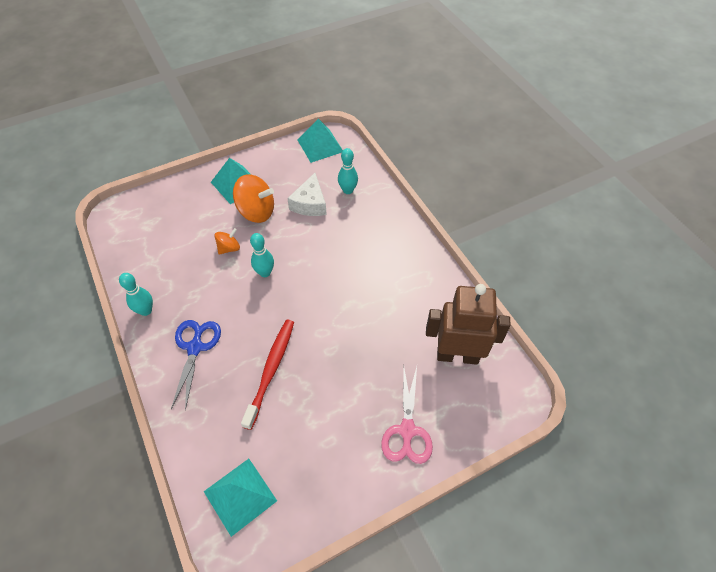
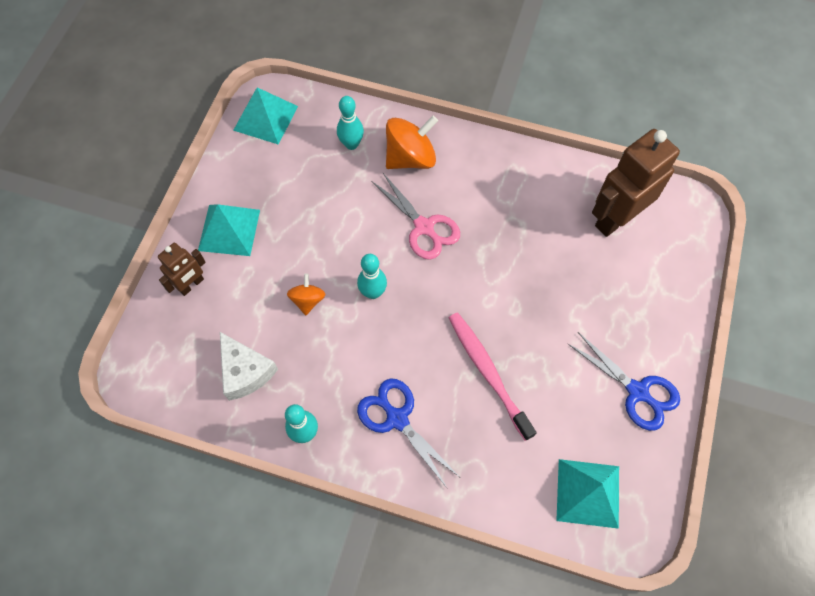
camera: 45 degrees left, 10 degrees up
orange spinning top [233,174,274,223] -> orange spinning top moved to [386,116,438,169]
red toothbrush [241,320,294,430] -> pink toothbrush [449,313,536,441]
white cheese [287,173,327,216] -> white cheese moved to [220,332,278,401]
pink scissors [381,367,433,464] -> pink scissors moved to [371,172,460,260]
none -> brown robot [158,243,206,296]
none -> blue scissors [568,332,680,431]

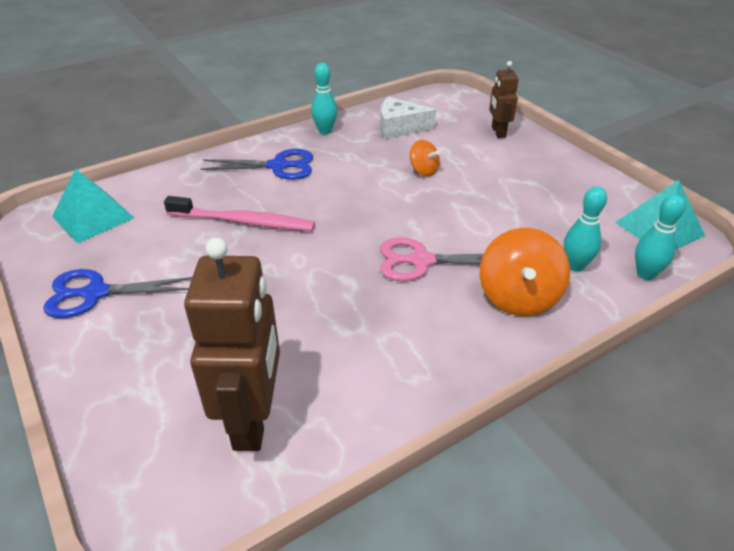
camera: 130 degrees right, 25 degrees down
turquoise pyramid [198,204,260,256] -> none
turquoise bowling pin [357,254,387,299] -> turquoise bowling pin moved to [635,194,685,280]

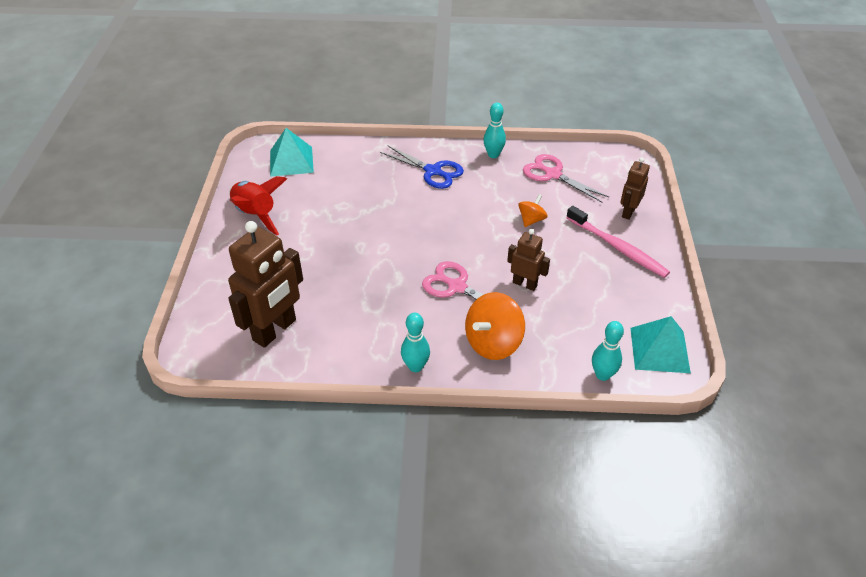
camera: 35 degrees right, 5 degrees up
blue scissors [43,269,192,318] -> red rocket [230,176,287,235]
pink toothbrush [164,196,315,231] -> pink toothbrush moved to [566,206,670,278]
white cheese [380,96,436,139] -> pink scissors [523,154,609,202]
orange spinning top [410,140,440,176] -> orange spinning top turned 135 degrees counterclockwise [518,194,548,227]
turquoise bowling pin [564,186,607,272] -> turquoise bowling pin moved to [401,313,430,372]
none -> brown robot [507,229,550,291]

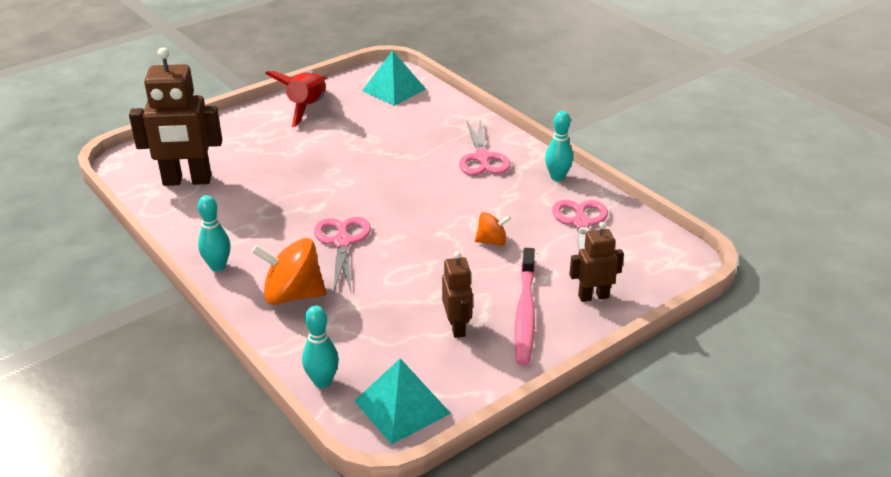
camera: 50 degrees right, 10 degrees down
blue scissors [380,145,464,189] -> pink scissors [459,119,511,175]
brown robot [507,229,550,291] -> brown robot moved to [442,251,473,338]

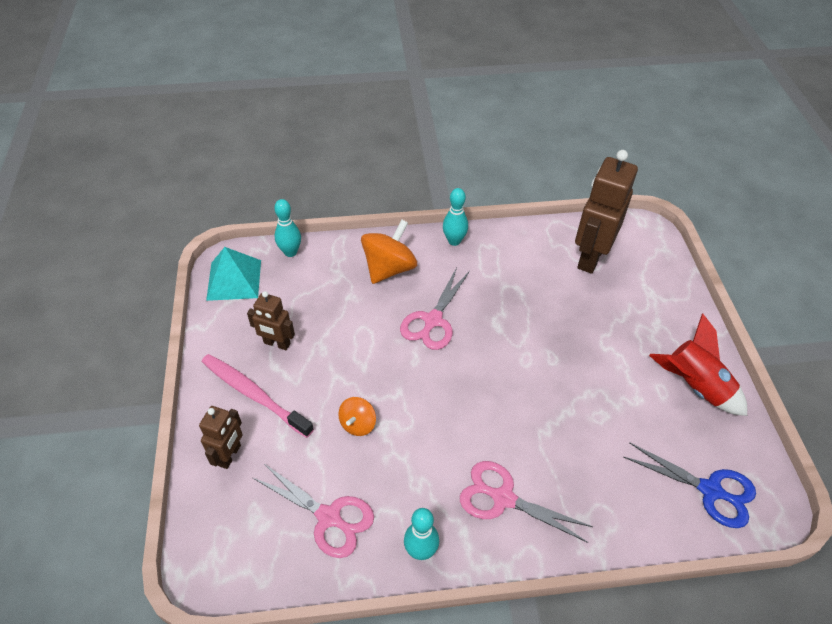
camera: 120 degrees right, 15 degrees up
pink scissors [314,217,371,291] -> pink scissors turned 90 degrees clockwise [400,267,470,350]
turquoise pyramid [362,50,426,106] -> blue scissors [624,442,756,528]

